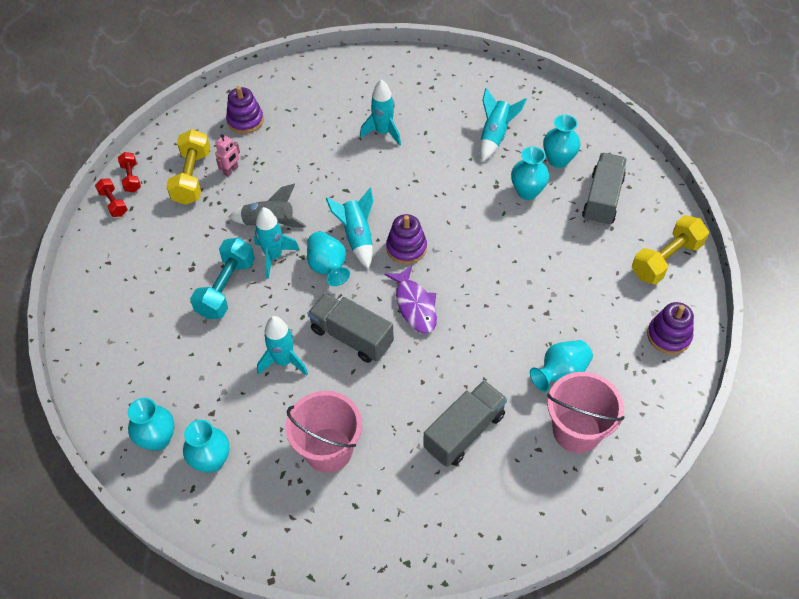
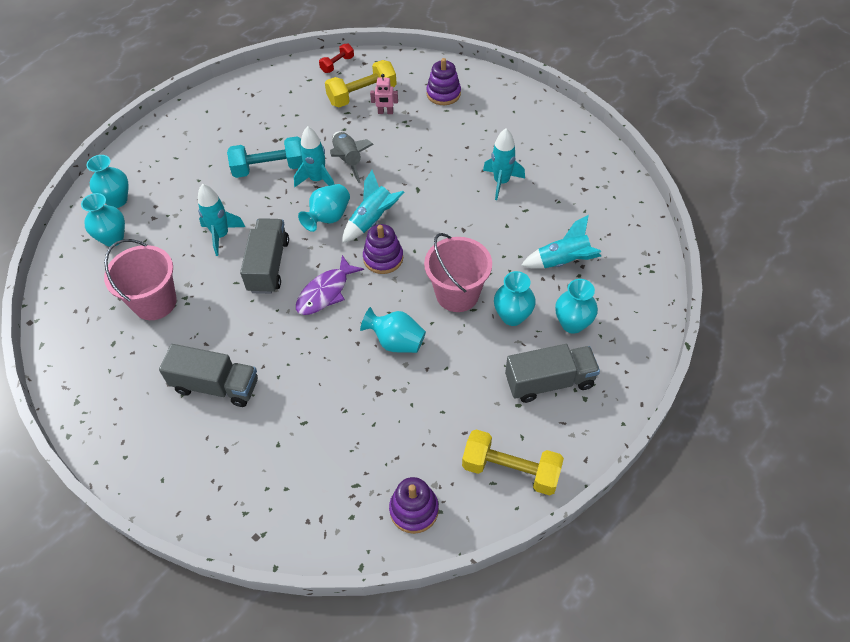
camera: 60 degrees right, 0 degrees up
red dumbbell [95,179,128,217] -> none
turquoise vase [530,340,593,392] -> turquoise vase moved to [360,307,426,353]
pink bucket [547,372,624,453] -> pink bucket moved to [424,233,492,312]

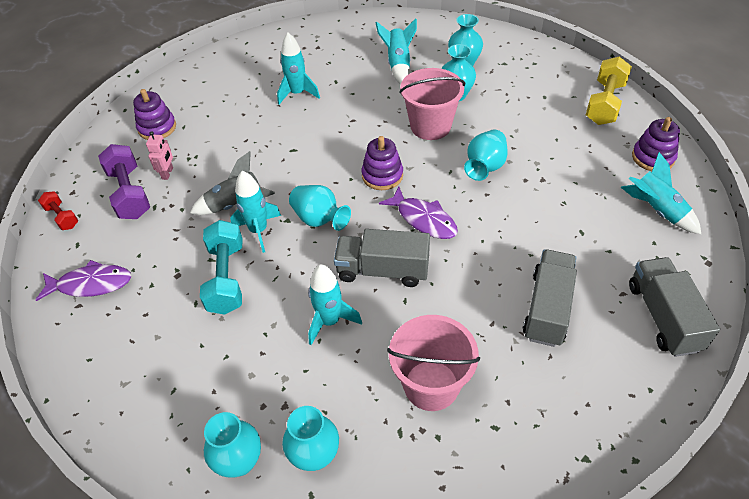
camera: 85 degrees left, 5 degrees down
yellow dumbbell [325,60,397,107] -> purple dumbbell [98,144,150,219]
turquoise rocket [342,170,404,243] -> turquoise rocket moved to [621,152,701,234]
grey truck [505,344,600,403] -> grey truck moved to [629,257,720,357]
none -> purple fish [36,260,131,301]

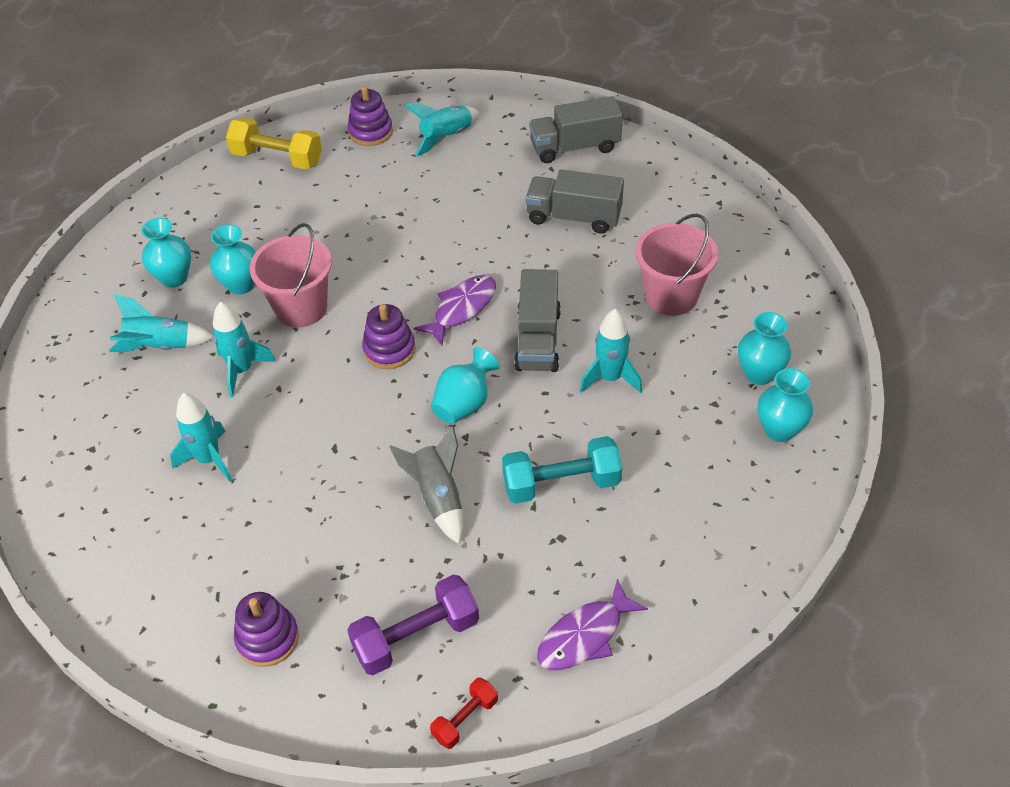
camera: 95 degrees left, 0 degrees up
purple fish [36,260,131,301] -> purple fish turned 120 degrees counterclockwise [537,578,648,670]
pink robot [146,131,173,180] -> none
turquoise rocket [230,171,281,253] -> turquoise rocket moved to [213,302,276,397]
turquoise vase [464,130,508,181] -> none

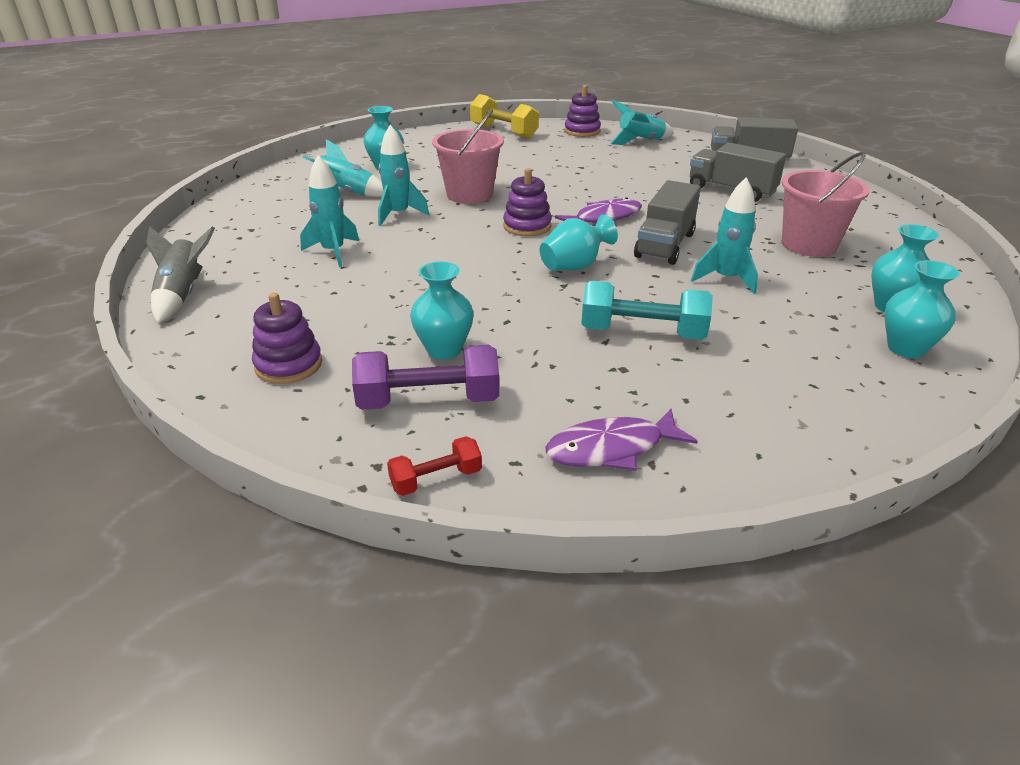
camera: 20 degrees right, 15 degrees down
turquoise vase [210,225,256,295] -> turquoise vase moved to [410,262,474,360]
grey rocket [390,425,463,544] -> grey rocket moved to [146,226,215,323]

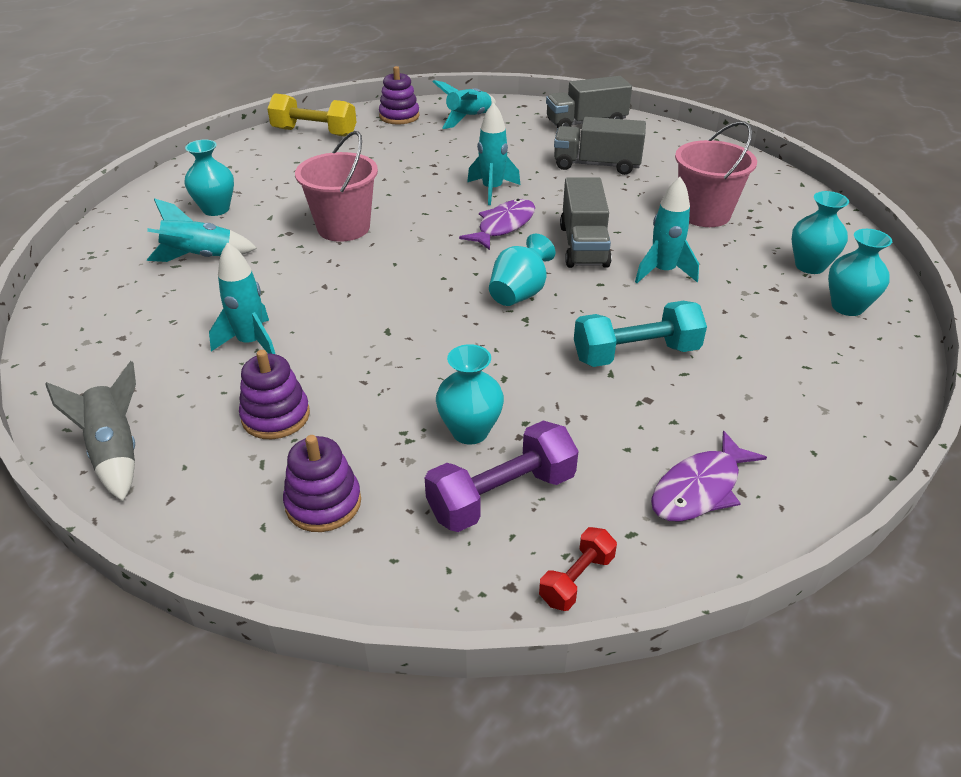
camera: 25 degrees left, 5 degrees up
turquoise rocket [378,125,429,226] -> turquoise rocket moved to [467,102,520,205]
purple stacking toy [503,168,552,236] -> purple stacking toy moved to [239,350,310,439]

